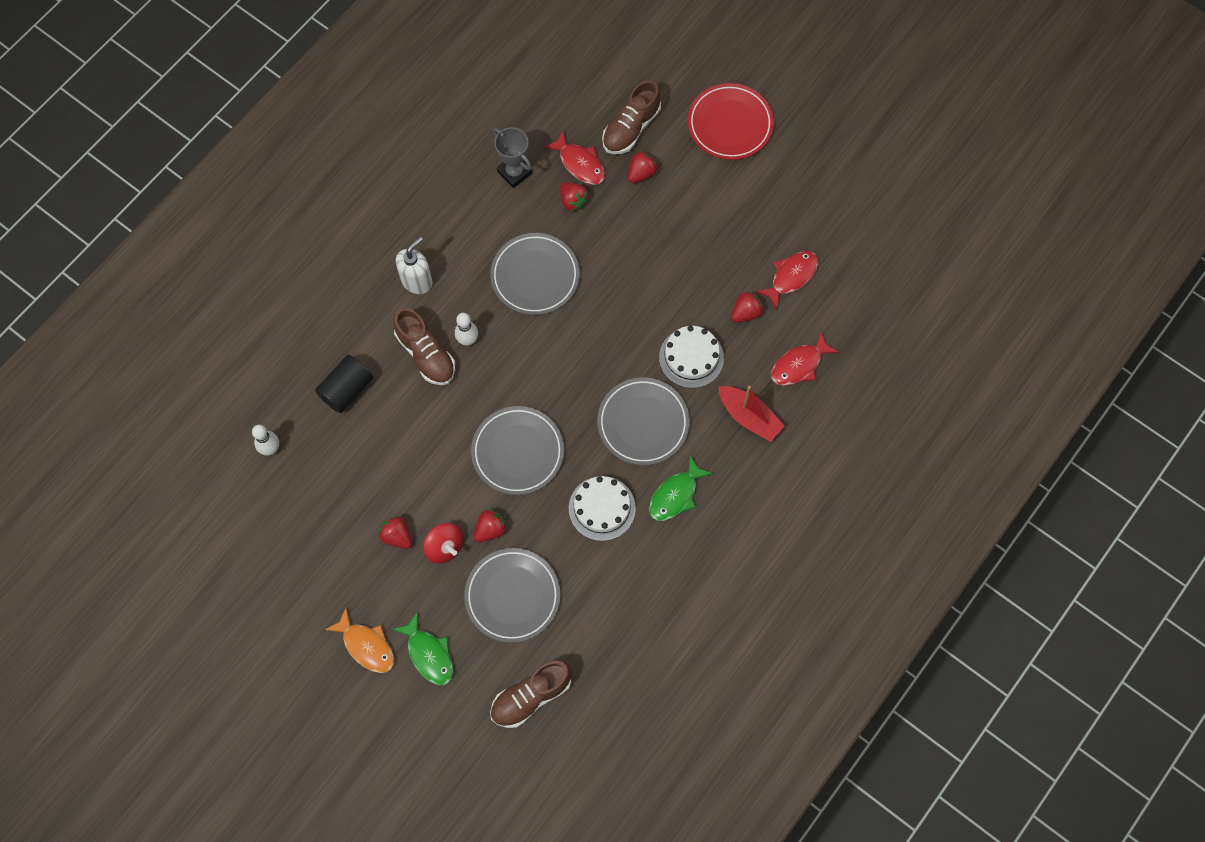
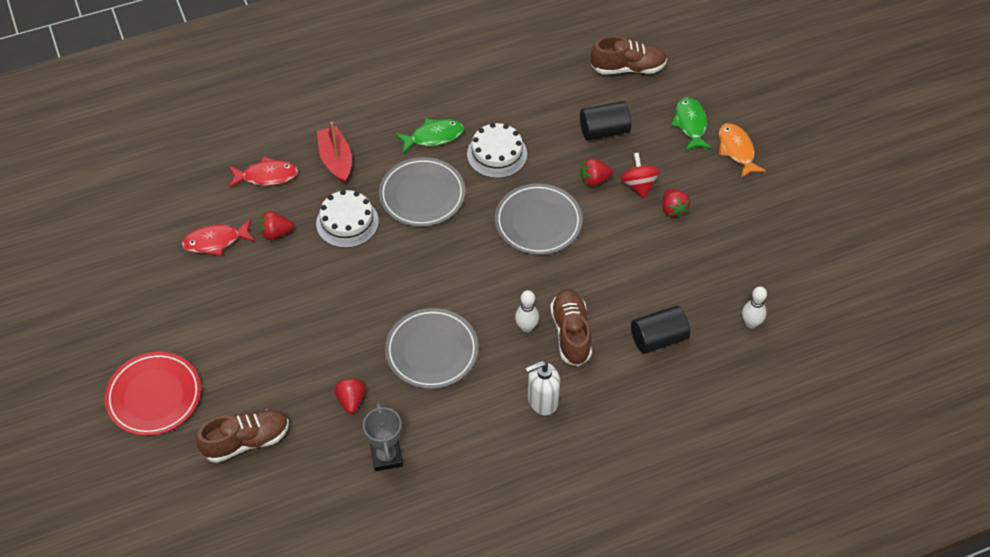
camera: 150 degrees left, 15 degrees down
grey plate [464,548,560,643] -> black cylinder [580,101,631,141]
red fish [543,131,605,185] -> none
red strawberry [628,151,658,183] -> none

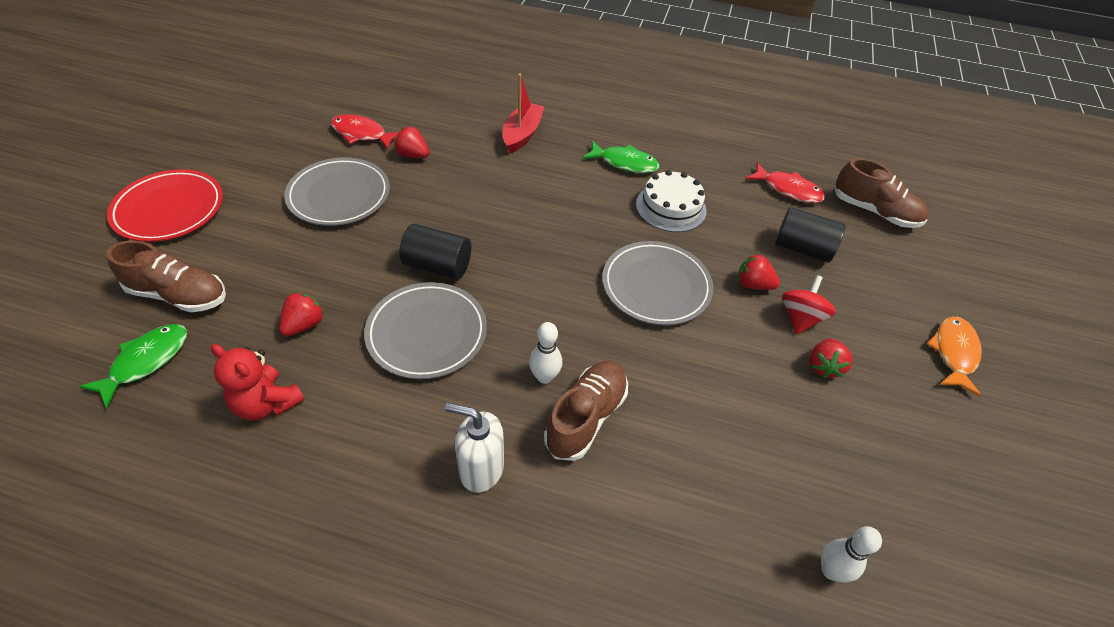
camera: 35 degrees right, 5 degrees down
red fish [229,156,298,188] -> red fish moved to [746,162,825,203]
white cake [316,190,379,248] -> none
grey trophy [363,402,403,471] -> red teddy bear [211,344,305,421]
grey plate [379,157,465,227] -> grey plate moved to [284,157,390,226]
black cylinder [631,306,690,354] -> black cylinder moved to [399,224,471,279]
green fish [671,97,712,151] -> green fish moved to [79,324,187,408]

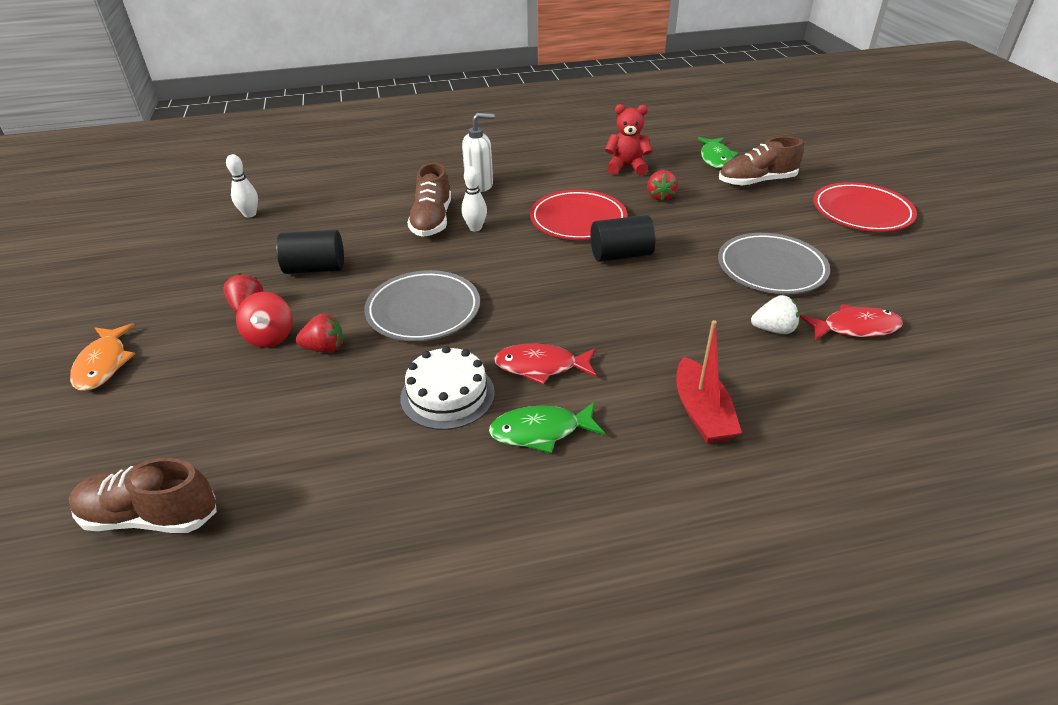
camera: 155 degrees right, 10 degrees down
grey plate [364,282,487,379] -> red plate [530,190,627,240]
red strawberry [394,127,429,158] -> white strawberry [751,295,799,334]
red fish [746,162,825,203] -> red fish moved to [494,344,597,385]
black cylinder [775,207,845,262] -> black cylinder moved to [276,230,344,274]

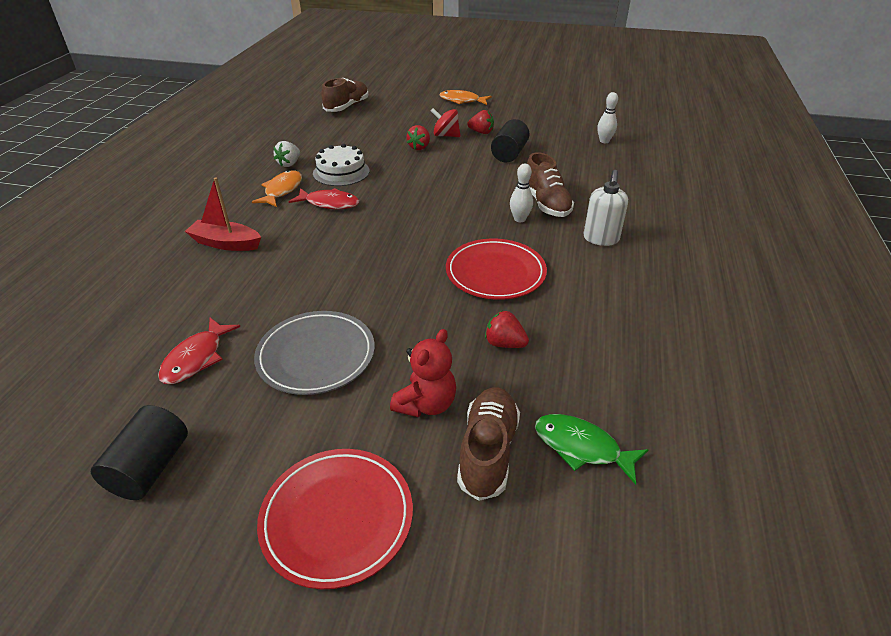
camera: 115 degrees right, 0 degrees up
grey plate [364,270,480,341] -> none
brown shoe [407,162,451,237] -> brown shoe turned 135 degrees counterclockwise [527,152,574,217]
green fish [489,402,605,453] -> orange fish [252,170,302,207]
red fish [494,344,597,385] -> red fish turned 75 degrees clockwise [289,188,359,209]
black cylinder [590,215,656,262] -> black cylinder moved to [91,405,188,500]
red teddy bear [605,104,652,175] -> red teddy bear moved to [390,329,456,417]
white strawberry [751,295,799,334] -> white strawberry moved to [273,141,300,167]

